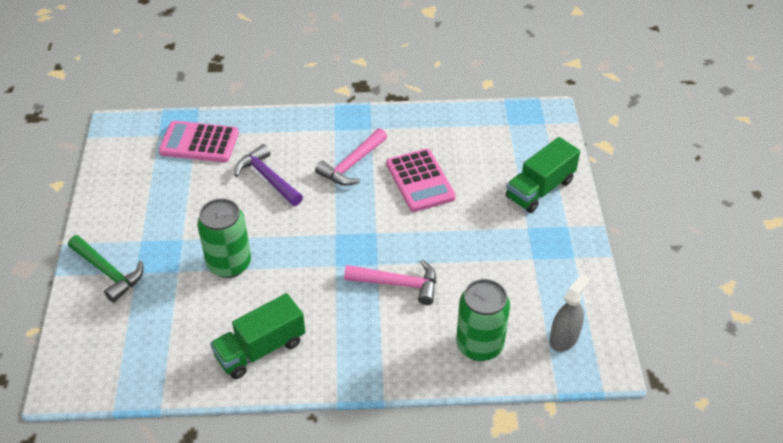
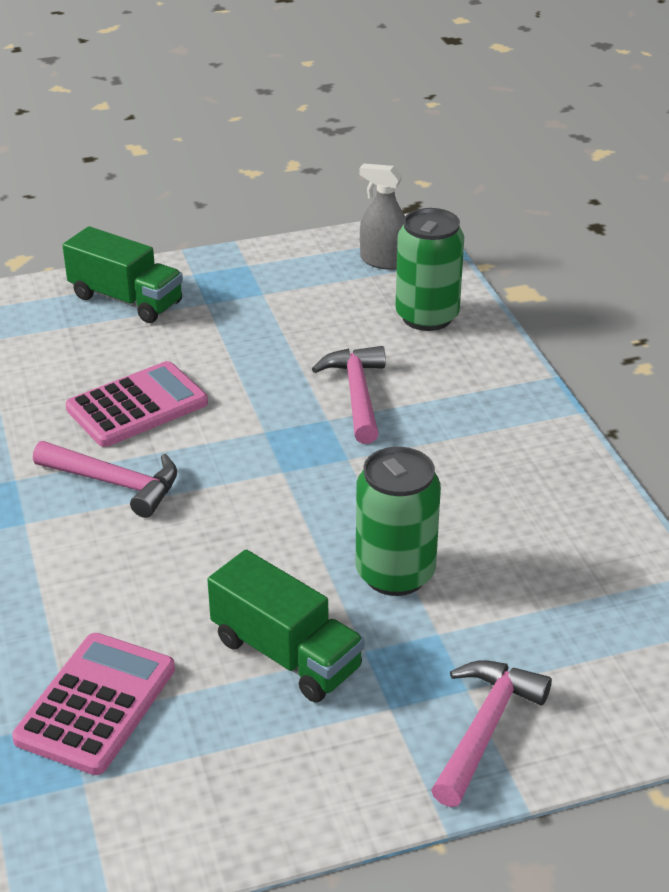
camera: 105 degrees left, 10 degrees down
green hammer [68,235,144,303] -> pink hammer [431,660,552,807]
pink calculator [159,121,239,162] -> pink calculator turned 150 degrees counterclockwise [12,633,175,775]
green truck [210,293,305,379] -> green truck moved to [207,550,364,702]
purple hammer [235,144,303,206] -> none

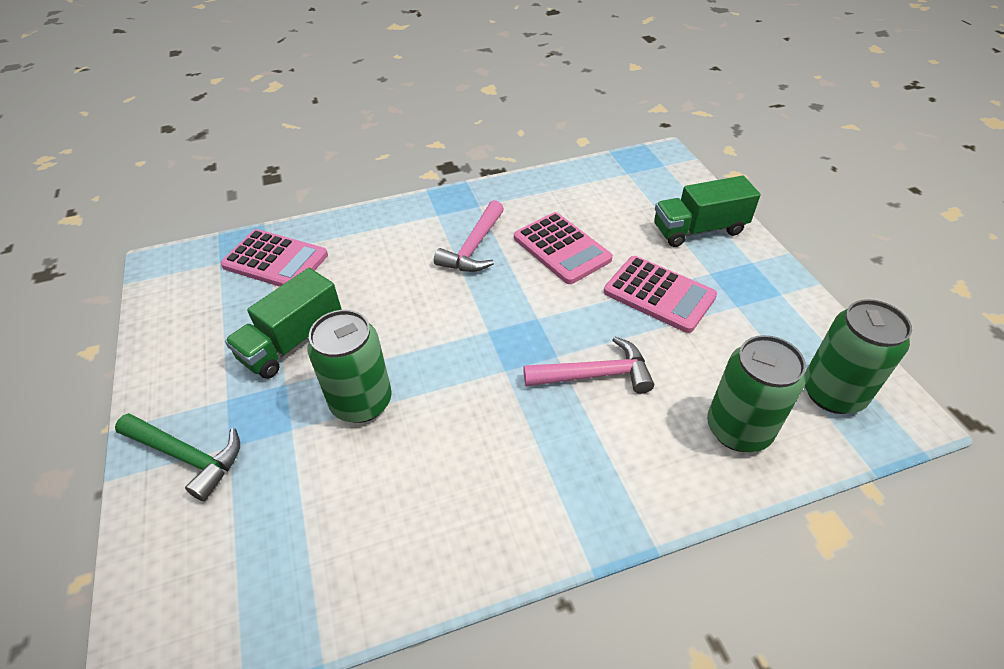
camera: 90 degrees right, 10 degrees up
green truck [62,226,183,323] -> green truck turned 45 degrees clockwise [654,176,761,247]
grey spray bottle [359,163,405,270] -> green can [805,299,912,414]
pink hammer [431,660,552,807] -> green hammer [115,413,240,501]
none -> pink calculator [604,256,717,333]

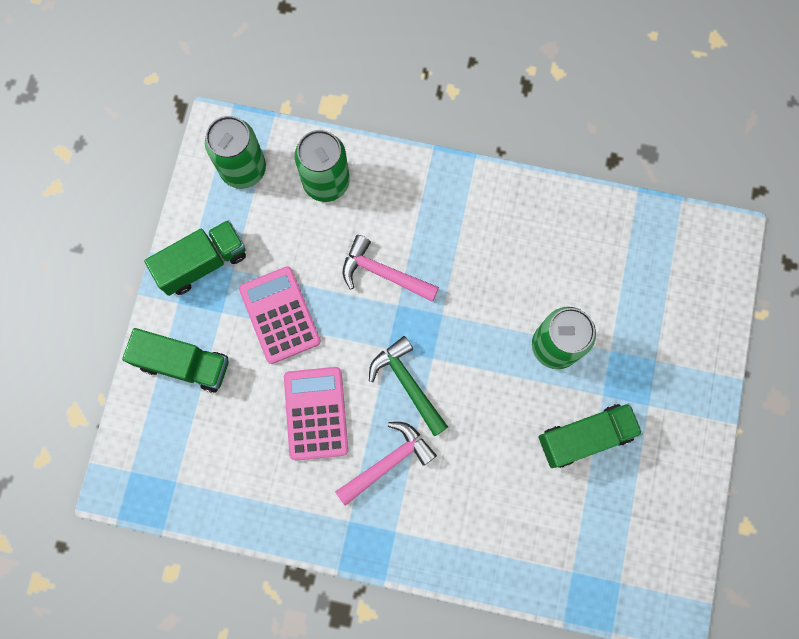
camera: 150 degrees left, 30 degrees up
green hammer [115,413,240,501] -> green hammer moved to [369,336,448,437]
pink calculator [221,229,328,287] -> none
none -> green truck [144,220,246,296]

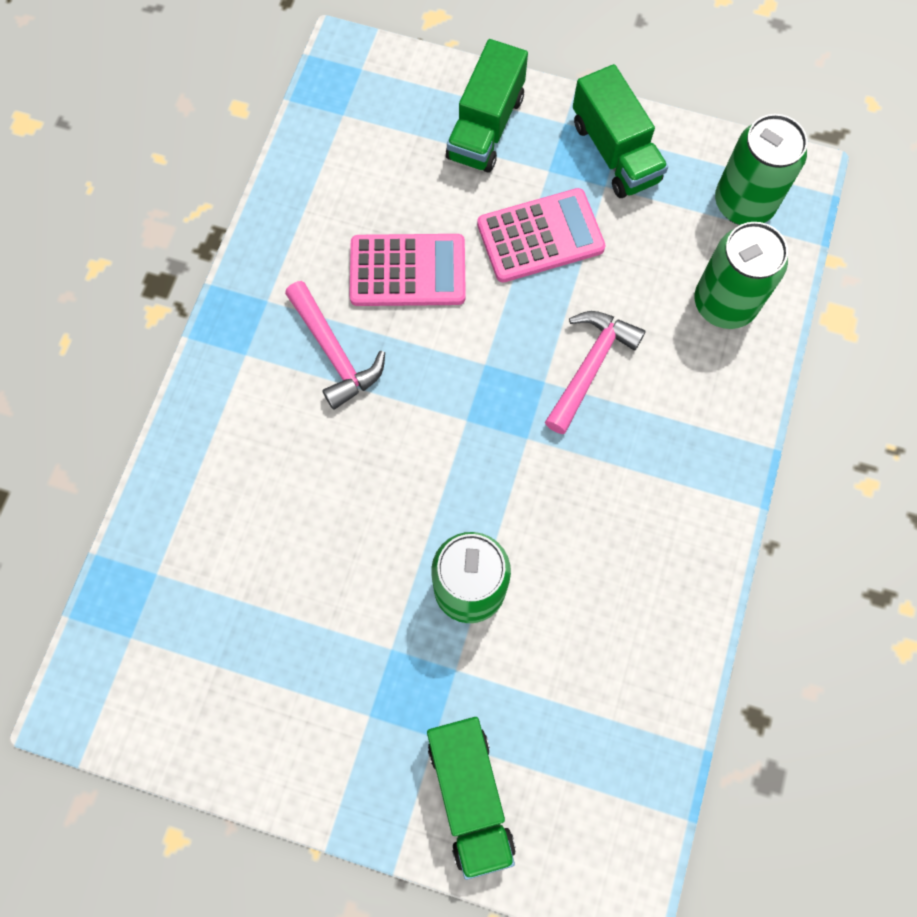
camera: 95 degrees right, 5 degrees down
green hammer [369,336,448,437] -> none
green truck [538,403,642,468] -> green truck moved to [427,717,516,880]

